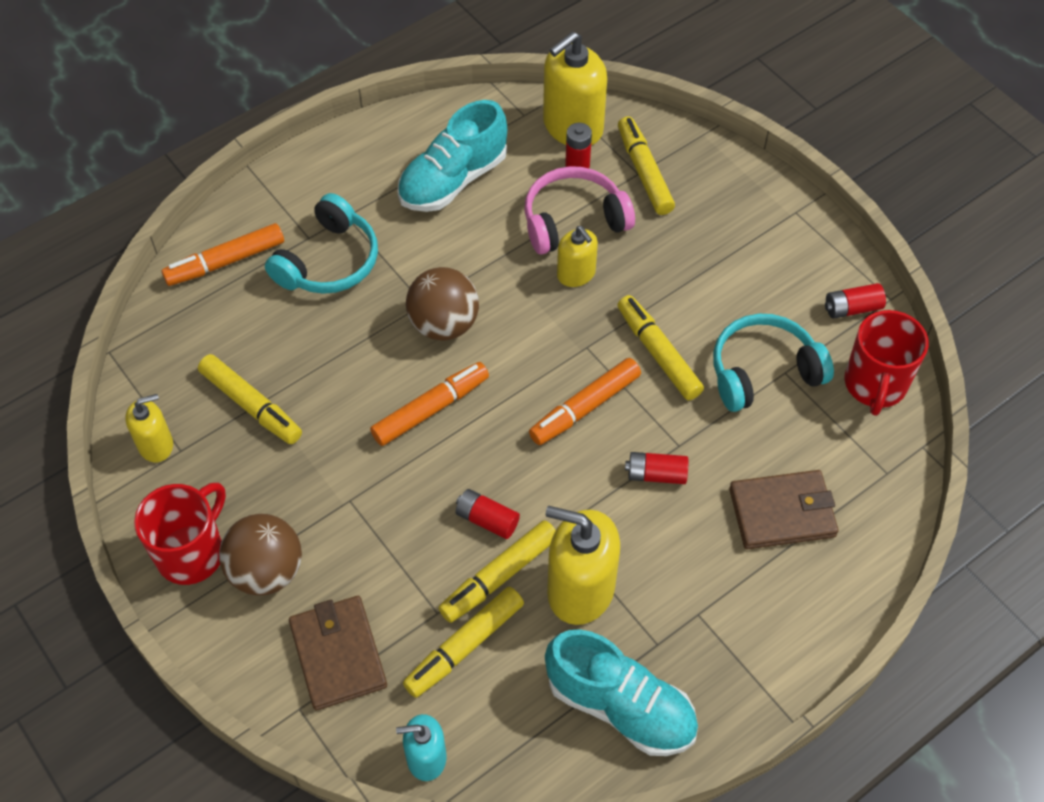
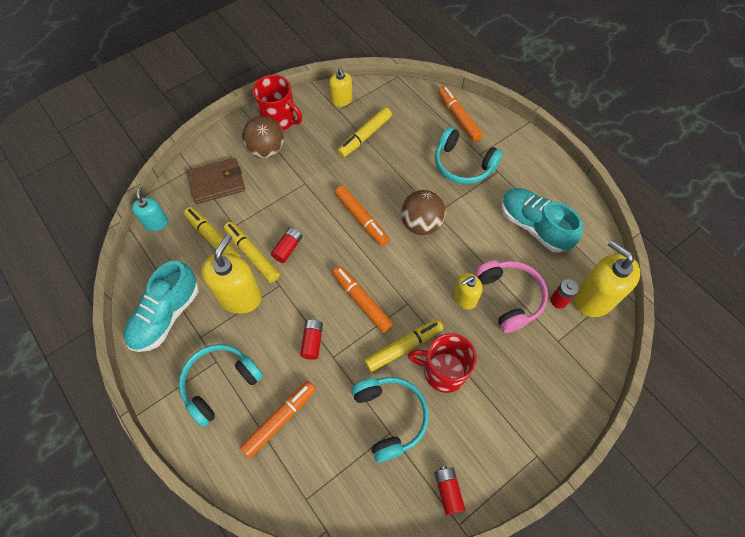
camera: 90 degrees right, 5 degrees up
yellow marker [618,116,675,215] -> none
brown wallet [729,470,839,549] -> orange marker [240,381,316,458]
red mug [845,310,929,416] -> red mug moved to [408,333,477,393]
none -> turquoise headphones [179,344,263,427]

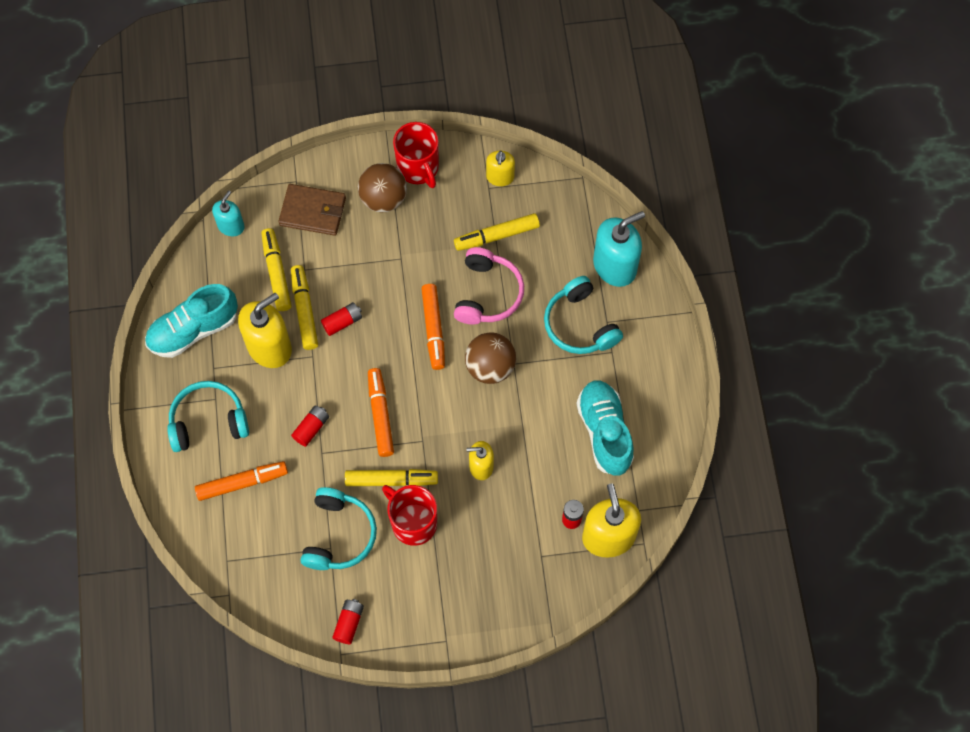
camera: 30 degrees right, 5 degrees up
orange marker [438,86,483,142] -> turquoise soap dispenser [593,211,645,287]
pink headphones [475,261,548,333] -> pink headphones moved to [454,247,524,324]

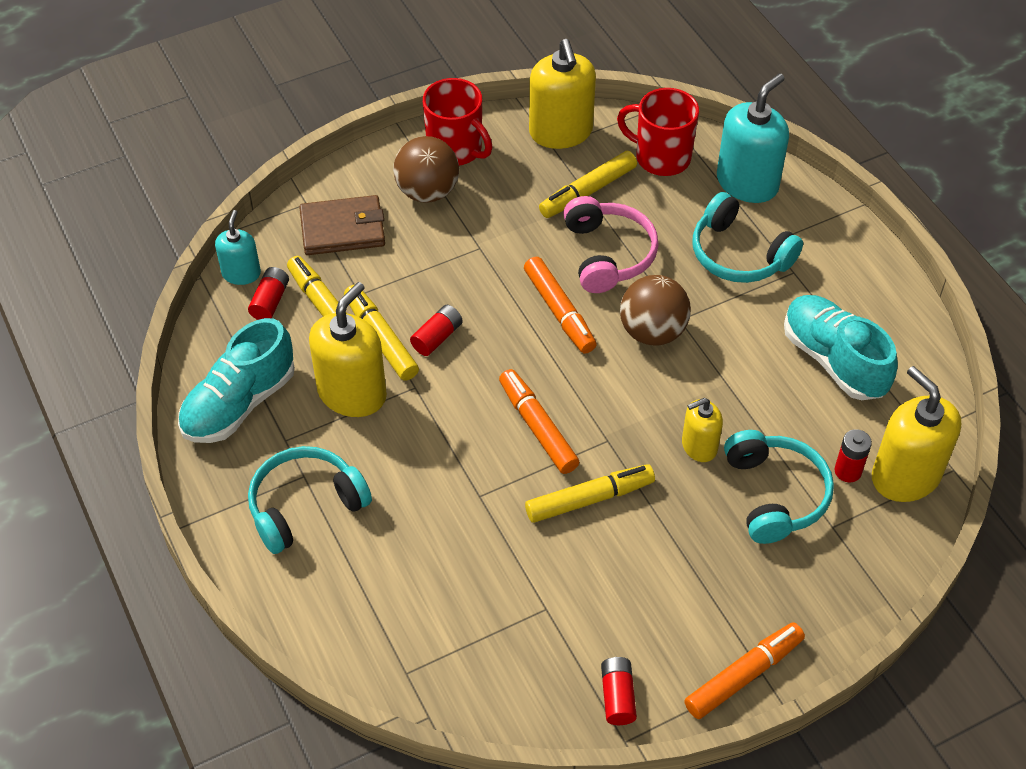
camera: 20 degrees left, 15 degrees down
orange marker [195,461,288,501] -> orange marker moved to [684,623,805,719]
red battery [291,405,329,447] -> red battery moved to [248,267,289,320]
turquoise headphones [300,487,377,570] -> turquoise headphones moved to [724,430,834,544]
red mug [382,485,437,546] -> red mug moved to [617,88,699,176]
yellow soap dispenser [486,151,515,186] -> yellow soap dispenser [529,39,596,149], size x1.76

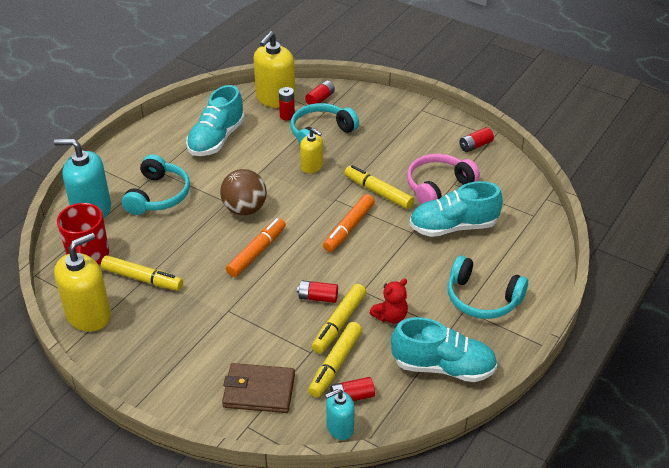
camera: 120 degrees left, 10 degrees down
brown wallet [299,195,385,255] -> brown wallet turned 45 degrees counterclockwise [222,363,295,413]
yellow soap dispenser [309,282,387,417] -> red teddy bear [370,279,408,323]
brown ball [393,136,459,203] -> none
red mug [423,78,493,166] -> none
pink headphones [563,196,659,293] -> pink headphones moved to [407,154,480,204]
orange marker [684,623,805,719] -> none
none -> red battery [305,80,335,105]
none -> turquoise shoe [410,181,503,237]

